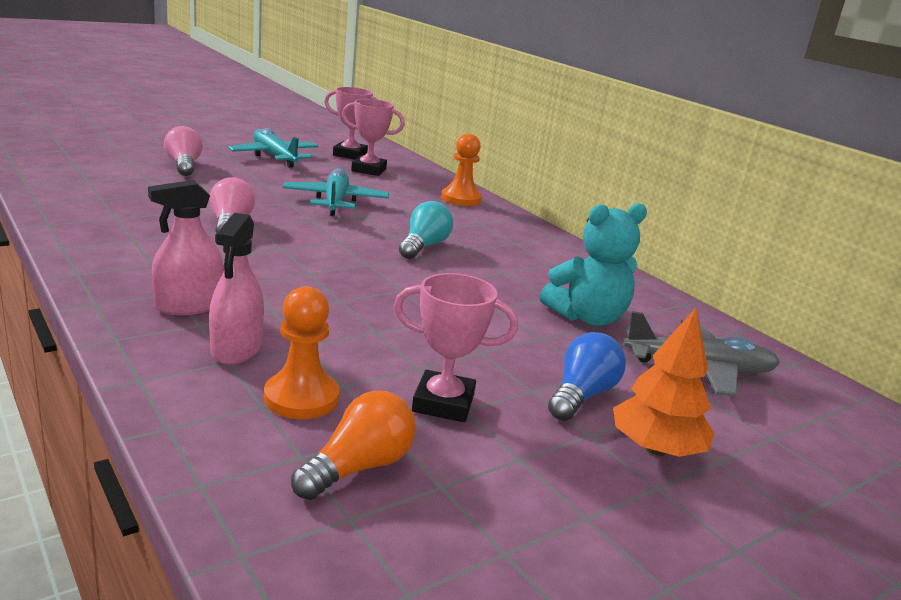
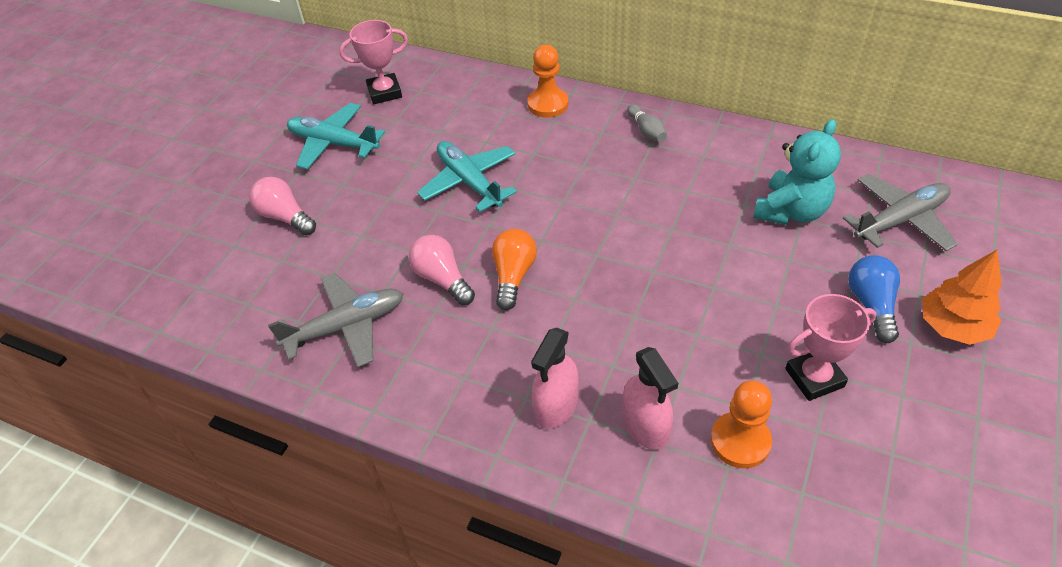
camera: 25 degrees left, 25 degrees up
orange light bulb [291,390,416,500] -> orange light bulb moved to [492,229,537,310]
pink trophy [342,99,405,176] -> none
turquoise light bulb [399,201,453,259] -> none
none -> grey plane [268,273,403,367]
none -> grey bowling pin [627,104,667,142]

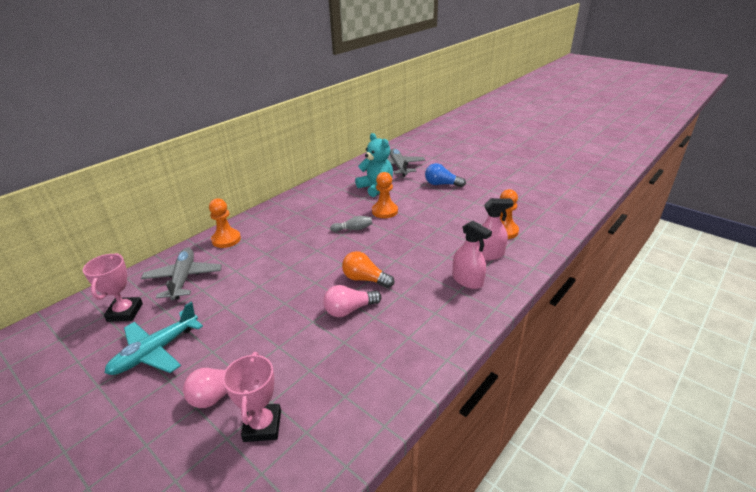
camera: 75 degrees left, 15 degrees down
grey plane [268,273,403,367] -> grey plane moved to [141,248,222,300]
turquoise plane [417,141,517,212] -> none
grey bowling pin [627,104,667,142] -> grey bowling pin moved to [330,216,372,232]
pink trophy [785,294,877,401] -> pink trophy moved to [222,352,281,442]
orange tree [922,250,1002,345] -> none
none -> orange pawn [372,172,398,218]

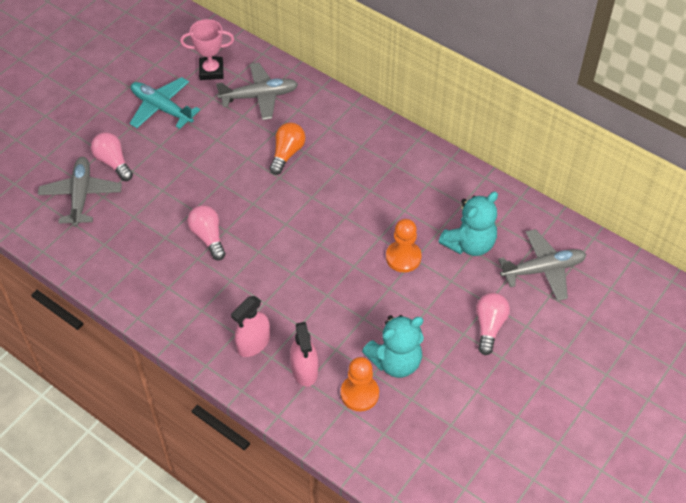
camera: 85 degrees right, 20 degrees up
orange pawn [209,198,241,248] -> none
pink trophy [222,352,281,442] -> grey plane [38,157,122,227]
grey bowling pin [330,216,372,232] -> none
orange light bulb [342,251,394,288] -> orange light bulb moved to [270,123,305,175]
blue light bulb [425,163,466,187] -> pink light bulb [476,293,510,355]
none -> turquoise teddy bear [362,315,424,378]

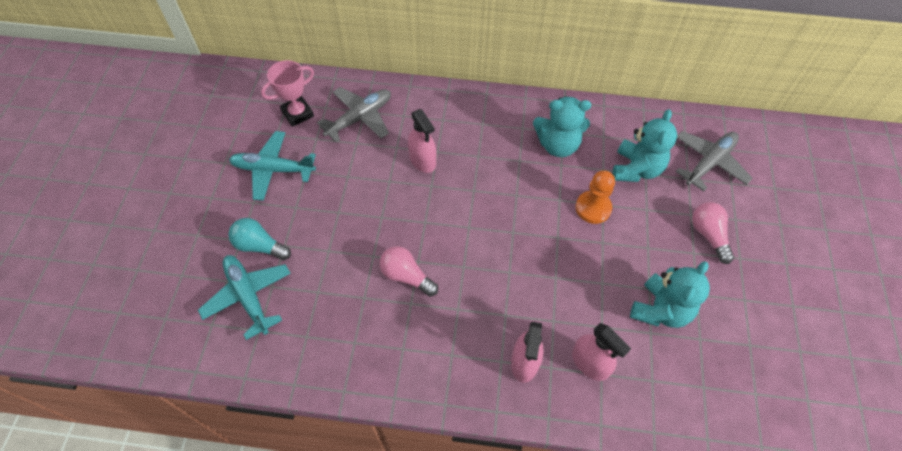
camera: 30 degrees left, 5 degrees up
grey plane [38,157,122,227] -> turquoise plane [198,255,291,340]
pink light bulb [91,132,133,181] -> turquoise light bulb [228,218,291,261]
orange light bulb [270,123,305,175] -> pink spray bottle [408,109,437,173]
orange pawn [341,357,379,411] -> none
none -> turquoise teddy bear [533,96,591,157]

